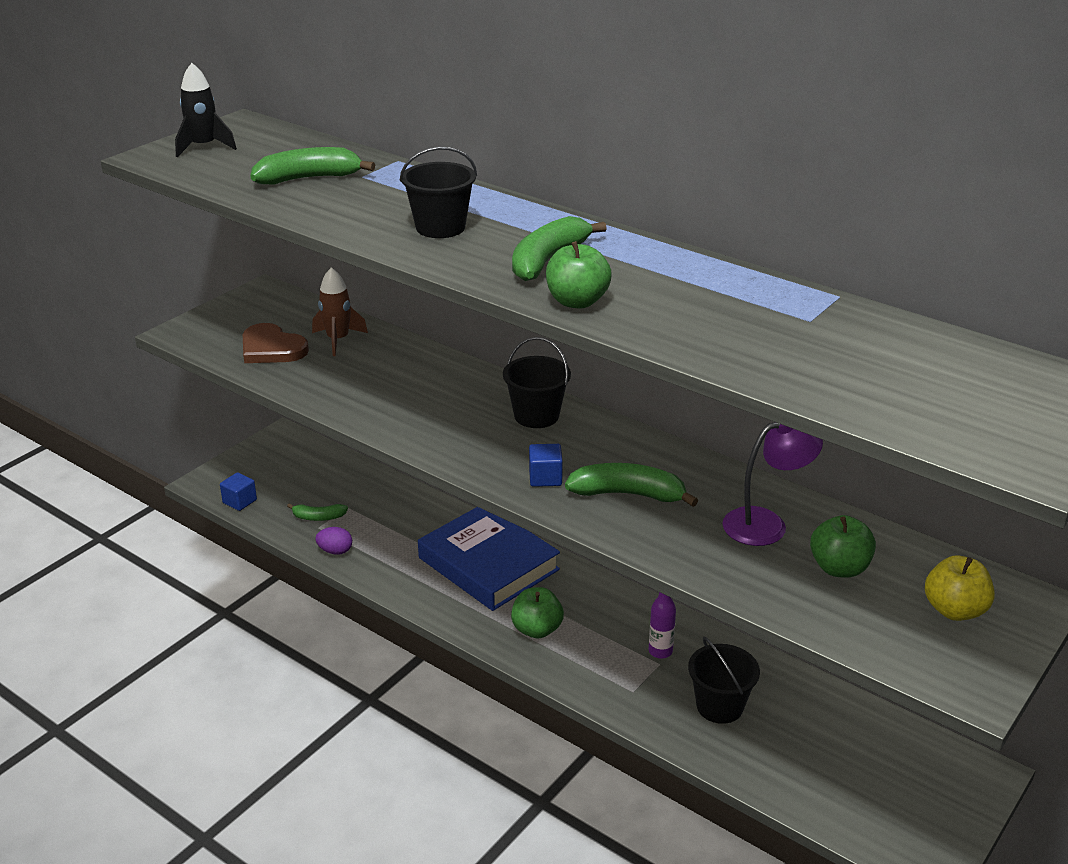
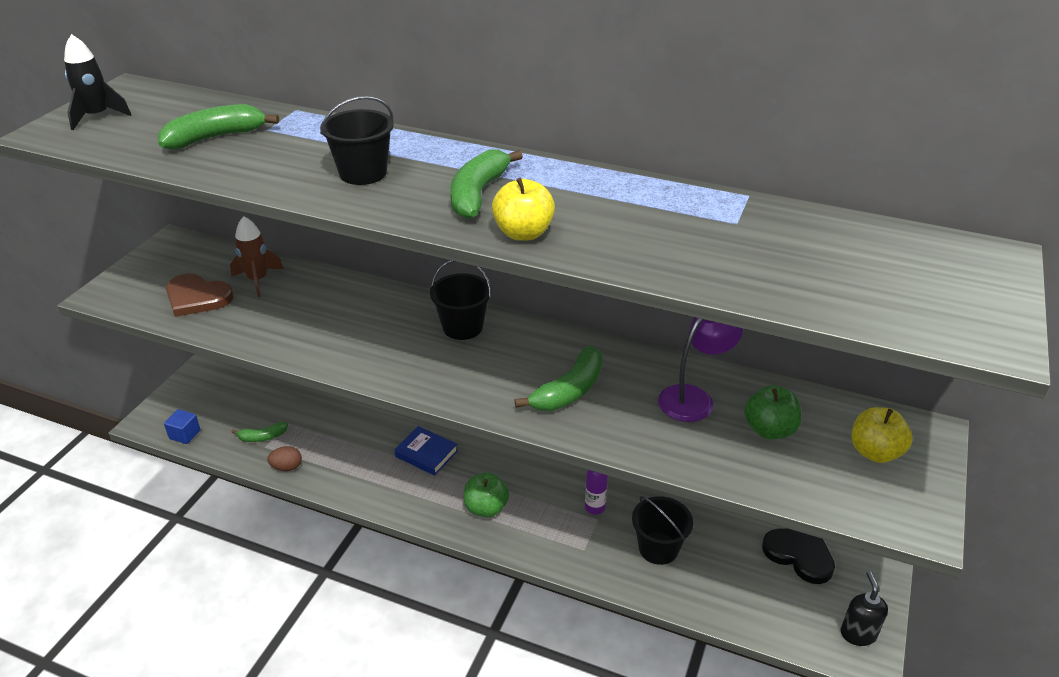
camera: 15 degrees left, 5 degrees up
purple egg [315,527,352,555] -> brown egg [267,446,302,471]
blue book [418,507,560,611] -> blue book [394,426,458,476], size x0.50
blue cube [529,444,563,487] -> none
green apple [546,241,612,309] -> yellow apple [492,178,555,241]
green banana [565,463,698,507] -> green banana turned 135 degrees clockwise [515,346,602,411]
none -> black heart [762,529,835,584]
none -> black soap dispenser [841,571,888,646]

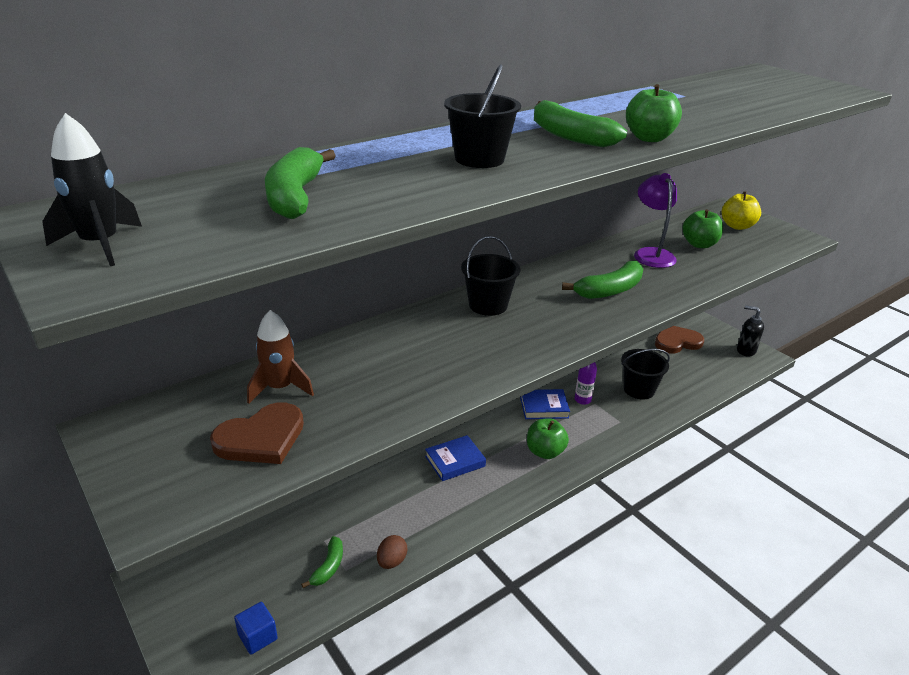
camera: 60 degrees left, 5 degrees down
yellow apple [492,178,555,241] -> green apple [626,84,682,142]
green banana [515,346,602,411] -> green banana turned 75 degrees clockwise [562,261,643,299]
black heart [762,529,835,584] -> brown heart [655,326,704,353]
none -> blue book [520,389,570,419]

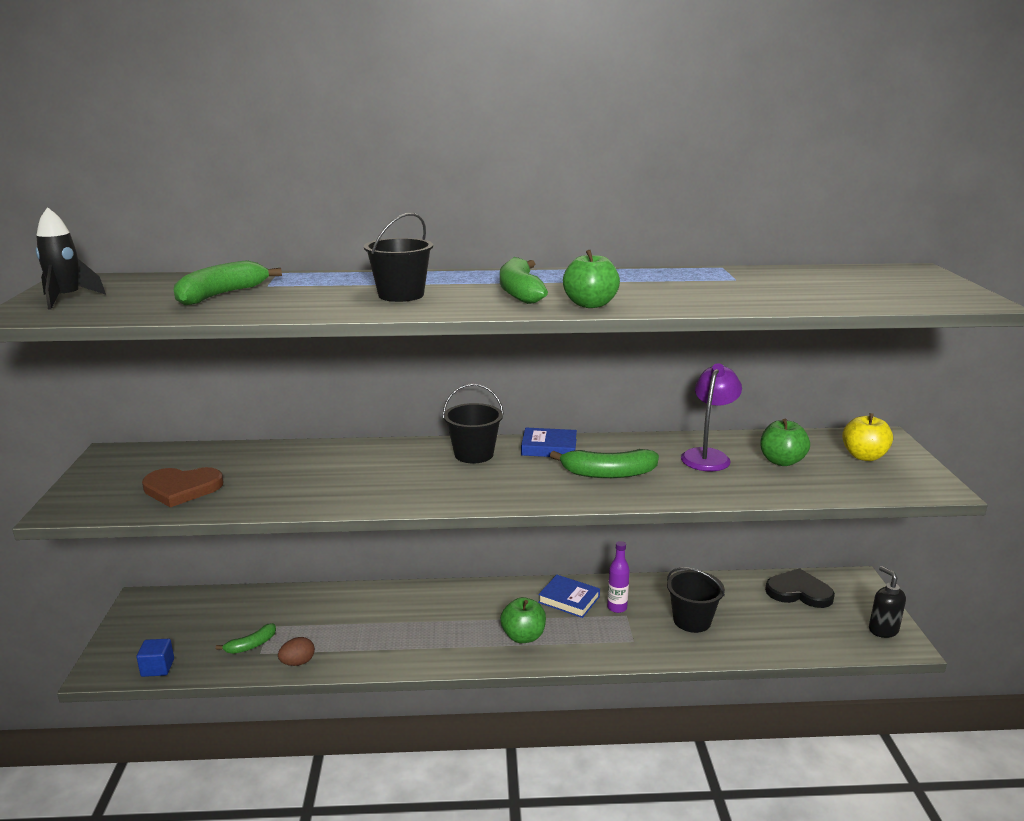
camera: 35 degrees right, 10 degrees down
brown rocket [247,310,314,404] -> none
blue book [425,435,486,481] -> blue book moved to [521,428,577,457]
brown heart [655,326,704,353] -> black heart [765,568,835,608]

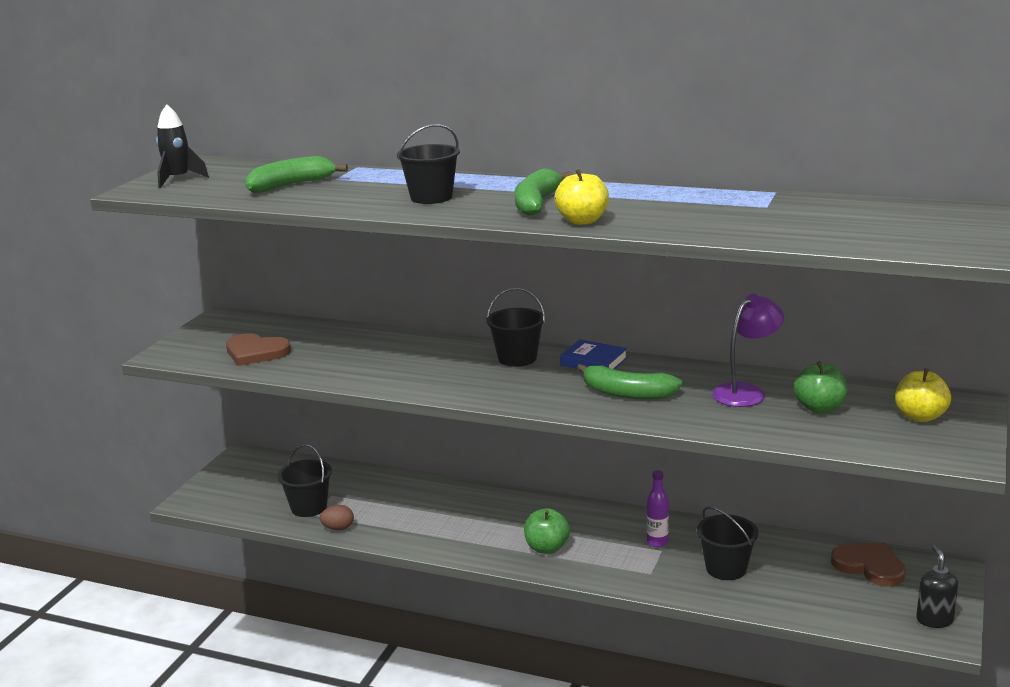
camera: 25 degrees right, 0 degrees up
blue cube [136,639,174,677] -> none
green banana [216,623,276,654] -> black bucket [277,444,332,517]
blue book [538,575,600,618] -> none
green apple [563,250,620,308] -> yellow apple [555,169,609,225]
black heart [765,568,835,608] -> brown heart [831,542,906,586]

